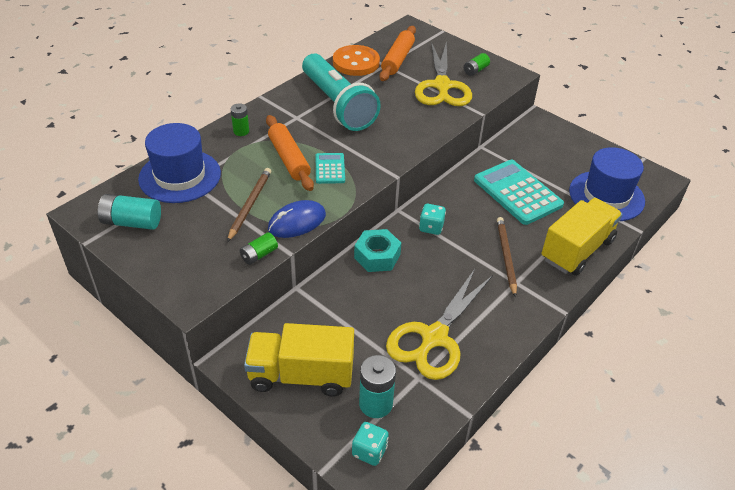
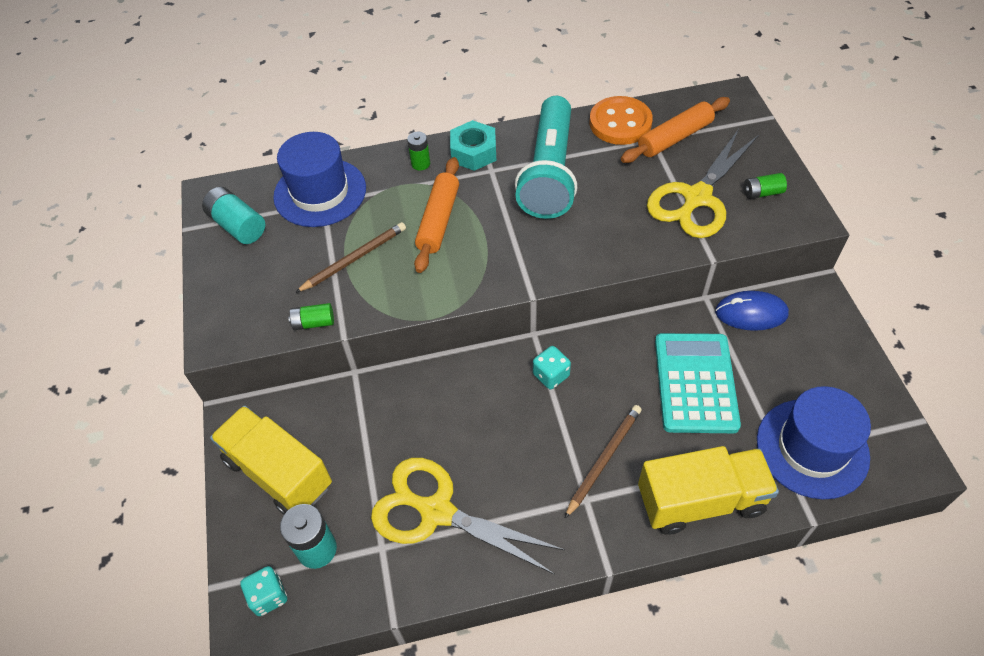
camera: 40 degrees right, 10 degrees up
blue mouse [268,200,326,238] -> blue mouse moved to [715,291,789,331]
turquoise calculator [315,153,345,184] -> none
turquoise nut [354,229,401,272] -> turquoise nut moved to [450,120,496,171]
yellow scissors [386,269,493,380] -> yellow scissors turned 45 degrees clockwise [371,458,565,575]

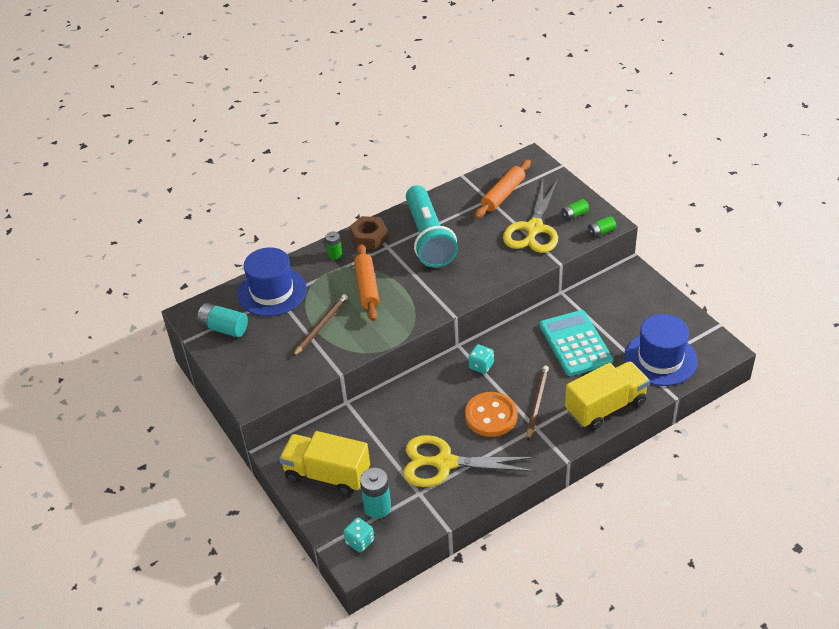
camera: 20 degrees left, 10 degrees down
green battery [288,303,334,330] -> green battery moved to [587,216,616,238]
turquoise nut [450,120,496,171] -> brown nut [349,216,388,250]
orange button [589,96,653,145] -> orange button moved to [465,392,518,437]
blue mouse [715,291,789,331] -> none

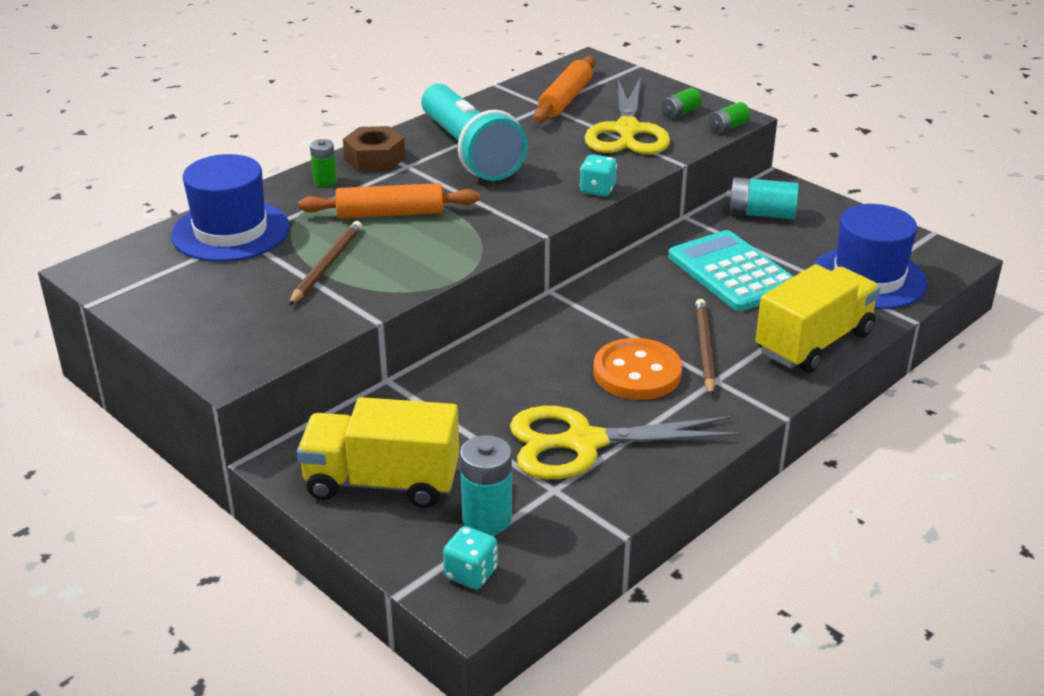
camera: 15 degrees left, 10 degrees down
turquoise battery [197,303,248,337] -> turquoise battery moved to [726,177,799,219]
orange rolling pin [354,243,379,321] -> orange rolling pin turned 75 degrees counterclockwise [299,183,480,218]
turquoise dice [468,344,494,374] -> turquoise dice moved to [580,154,617,196]

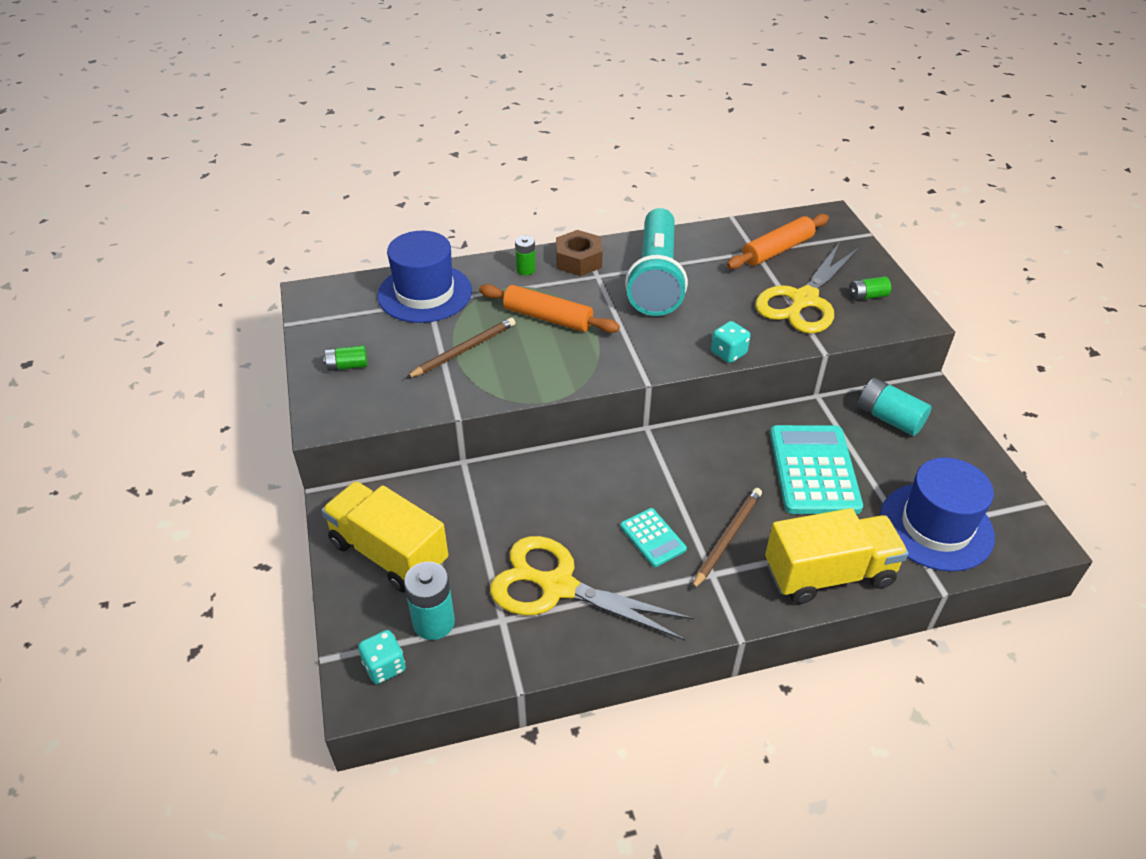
camera: 30 degrees right, 10 degrees up
orange button [593,338,682,400] -> turquoise calculator [620,508,687,567]
green battery [708,102,750,133] -> green battery moved to [323,345,368,371]

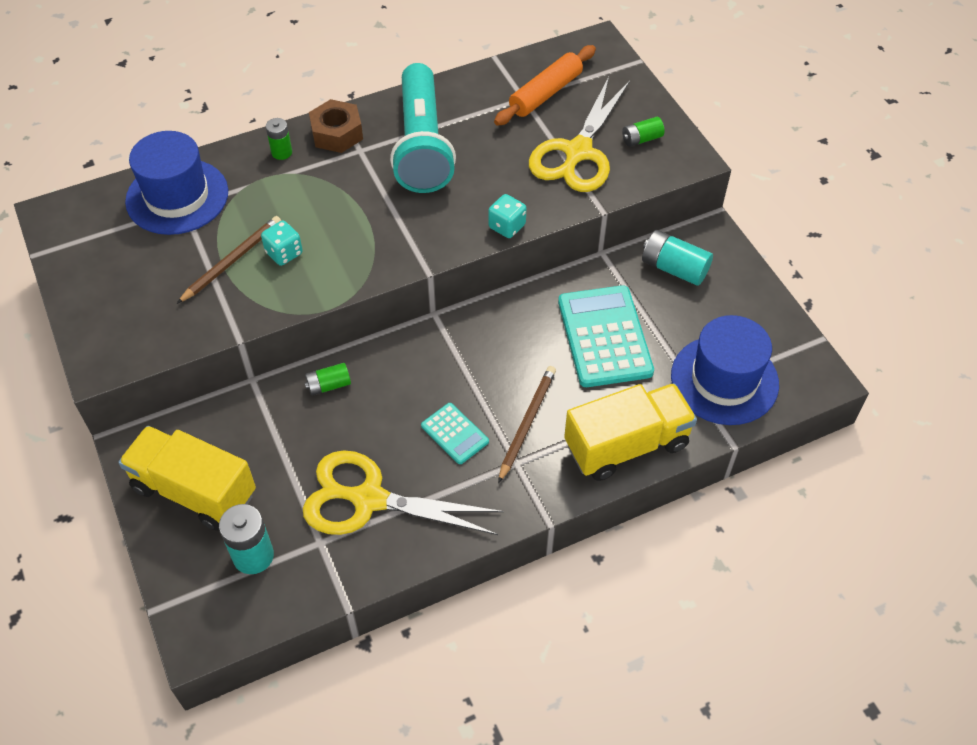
camera: 10 degrees left, 10 degrees up
green battery [323,345,368,371] -> green battery moved to [304,363,351,396]
turquoise dice [358,630,406,684] -> turquoise dice moved to [261,220,303,266]
orange rolling pin [479,284,620,333] -> none

